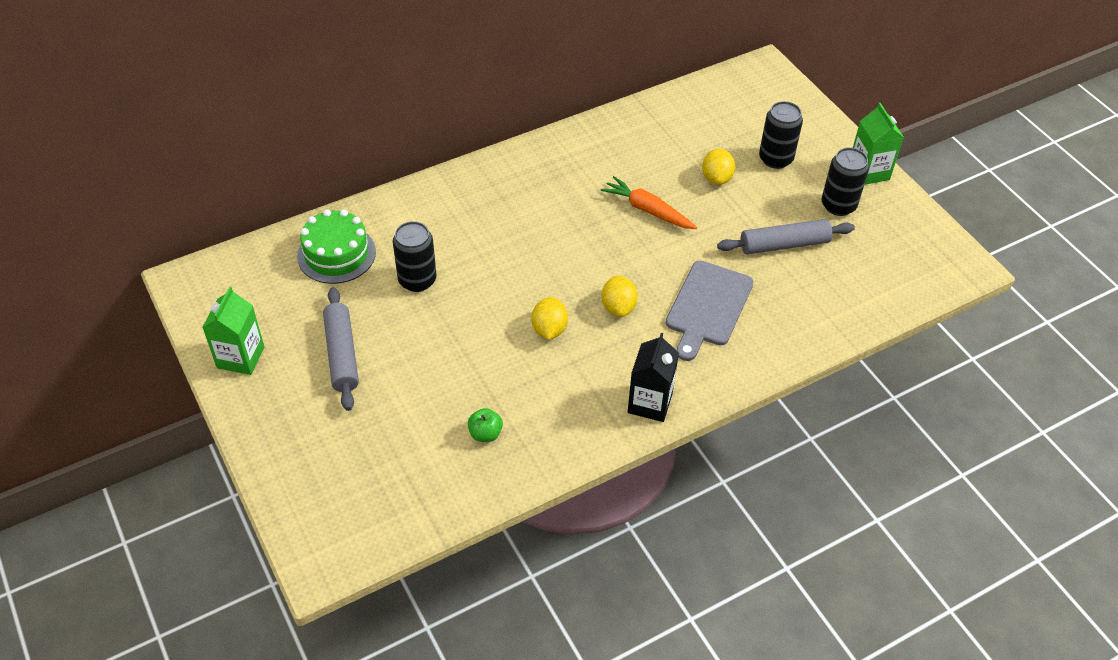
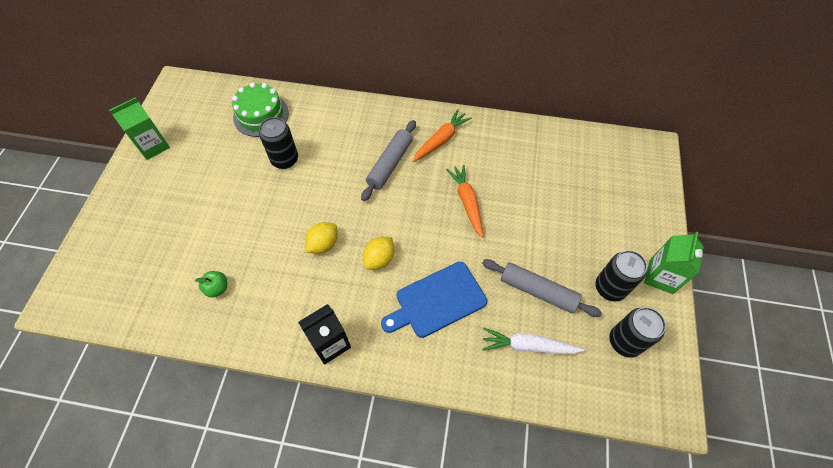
camera: 40 degrees right, 10 degrees up
grey rolling pin [323,287,359,411] -> grey rolling pin moved to [361,120,416,201]
grey cutting board [666,261,754,361] -> blue cutting board [381,262,487,338]
yellow lemon [702,149,735,185] -> none
black can [759,101,803,169] -> black can moved to [609,307,666,357]
none -> orange carrot [413,109,472,162]
none -> white carrot [482,328,585,354]

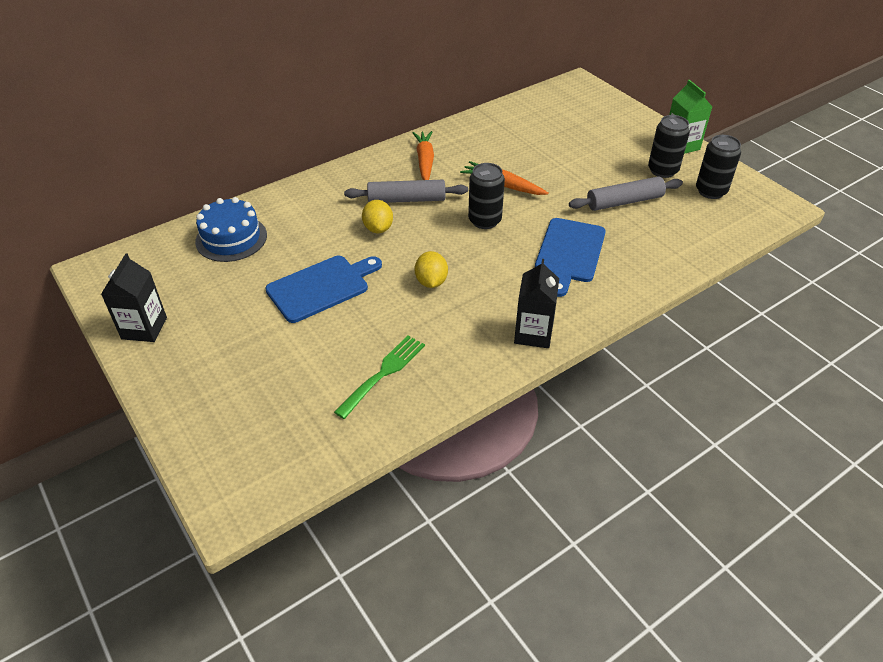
camera: 45 degrees left, 15 degrees down
green carton [109,97,170,160] -> black carton [101,254,167,342]
green apple [195,271,227,298] -> green fork [334,336,425,419]
green cake [232,83,289,137] -> blue cake [195,197,267,262]
black can [259,117,298,169] -> black can moved to [468,163,505,229]
grey rolling pin [361,120,416,201] -> grey rolling pin turned 75 degrees counterclockwise [344,180,468,203]
yellow lemon [363,237,394,270] -> yellow lemon moved to [362,200,393,233]
white carrot [482,328,585,354] -> none
none -> blue cutting board [265,256,382,323]

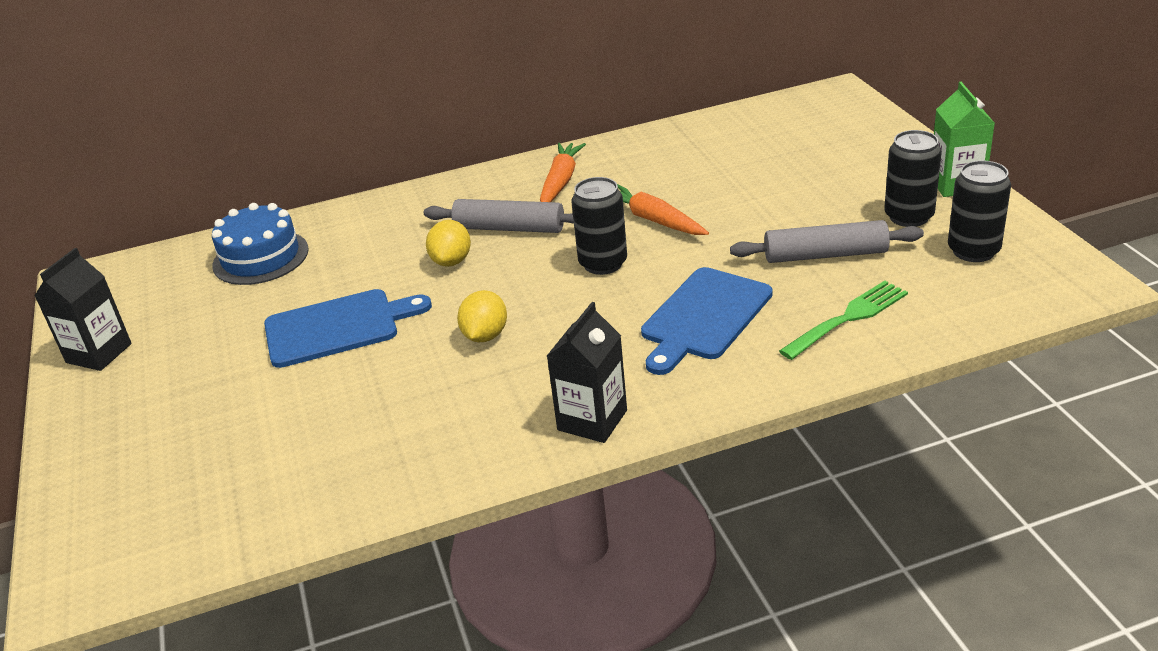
camera: 20 degrees right, 10 degrees down
green fork [334,336,425,419] -> green fork moved to [779,281,908,360]

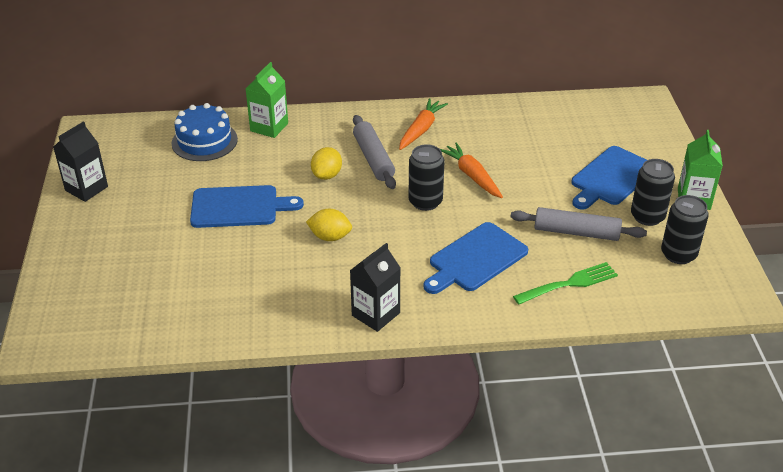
camera: 10 degrees right, 5 degrees up
grey rolling pin [424,199,574,233] -> grey rolling pin turned 45 degrees clockwise [353,115,396,189]
yellow lemon [457,290,507,342] -> yellow lemon turned 75 degrees clockwise [306,209,352,241]
none -> green carton [246,62,288,138]
none -> blue cutting board [571,146,647,210]

